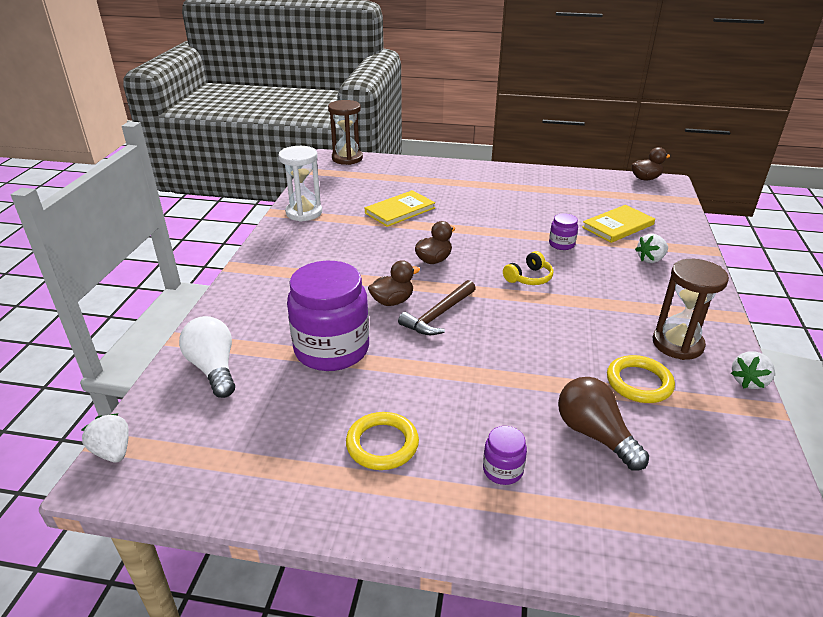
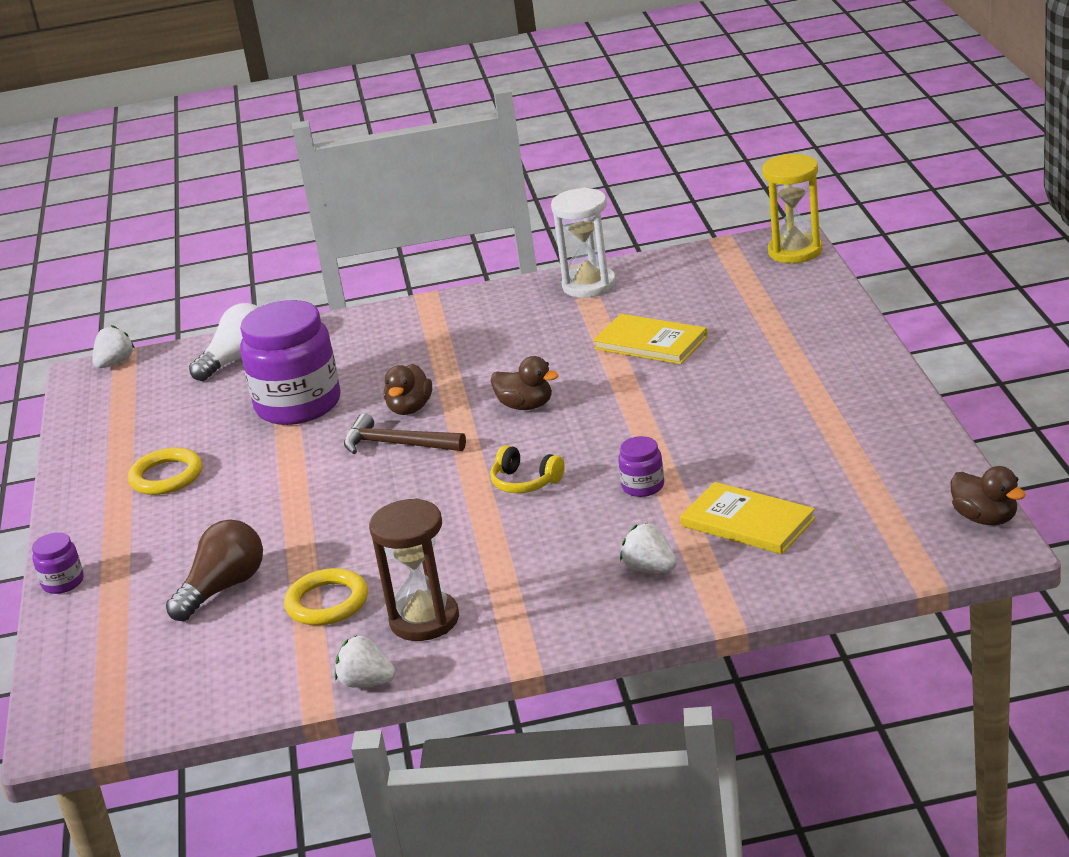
camera: 75 degrees right, 5 degrees down
brown hourglass [328,100,363,165] -> yellow hourglass [762,154,822,263]
brown duck [368,260,420,306] -> brown duck turned 60 degrees clockwise [384,364,432,415]
purple jar [483,426,527,485] -> purple jar moved to [32,532,84,594]

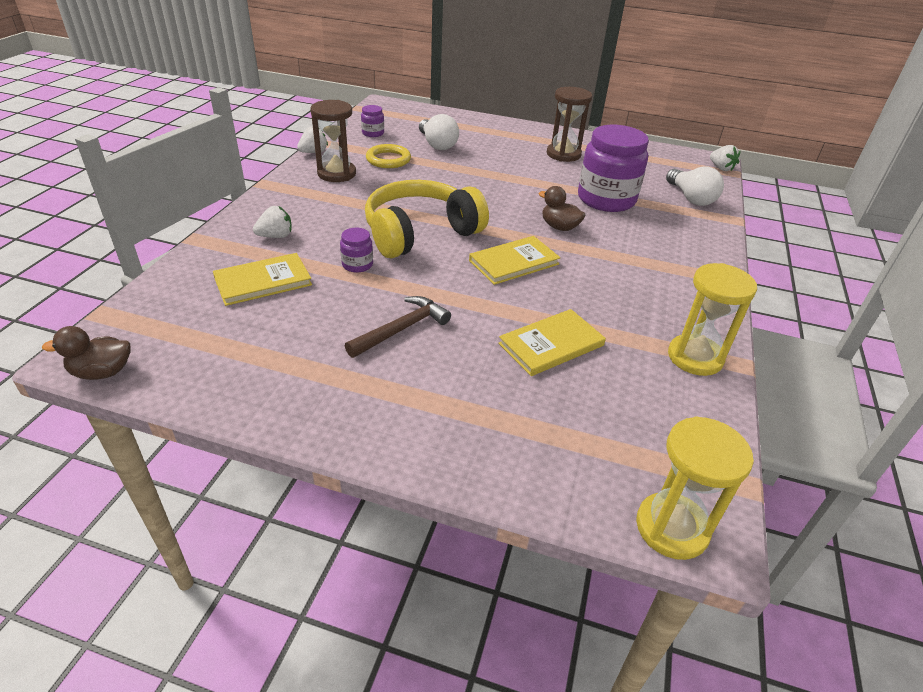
camera: 110 degrees right, 10 degrees up
purple jar [32,532,84,594] -> purple jar moved to [361,105,384,137]
yellow ring [128,447,202,495] -> brown hourglass [547,87,592,162]
brown light bulb [166,520,263,621] -> white light bulb [419,114,459,150]
brown hammer [344,413,466,454] -> brown hammer moved to [345,296,451,358]
yellow headphones [490,445,565,493] -> yellow headphones [365,180,489,258], size x2.37
brown duck [491,356,559,410] -> yellow book [469,236,561,285]
white hourglass [551,188,616,298] -> yellow hourglass [668,263,757,376]

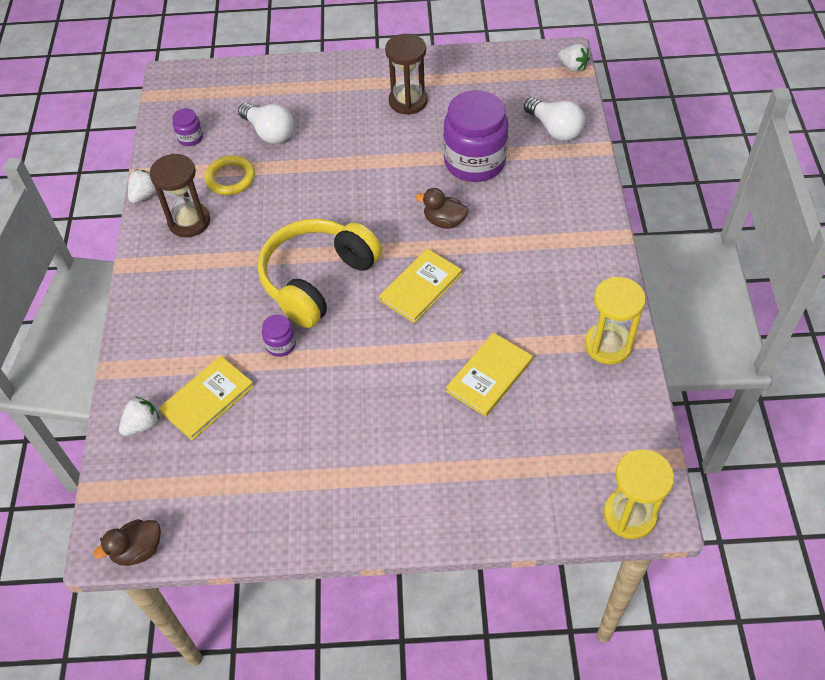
camera: 15 degrees left, 15 degrees up
white strawberry [253,206,292,238] -> white strawberry moved to [119,396,160,436]
brown hammer [345,296,451,358] -> none

